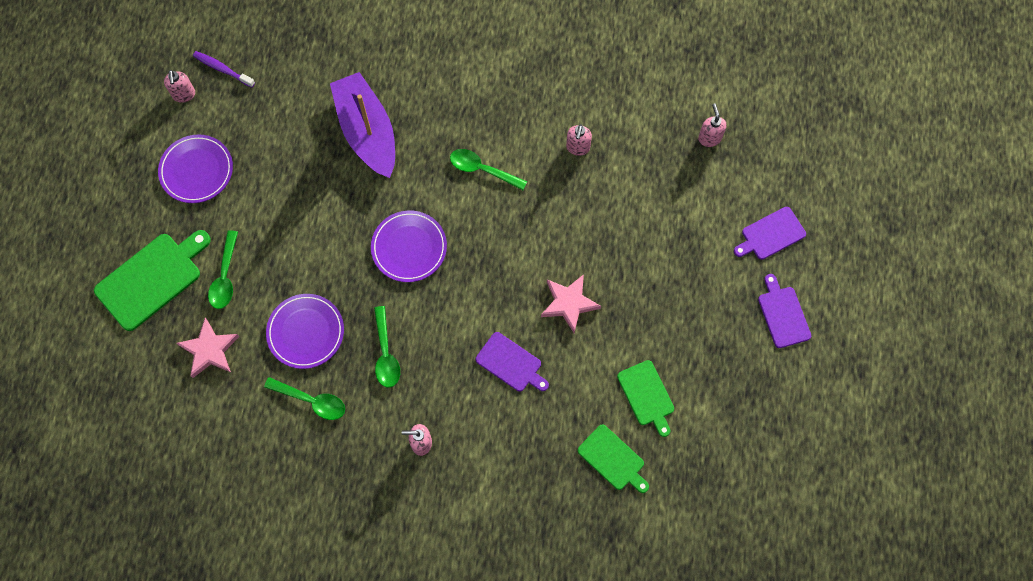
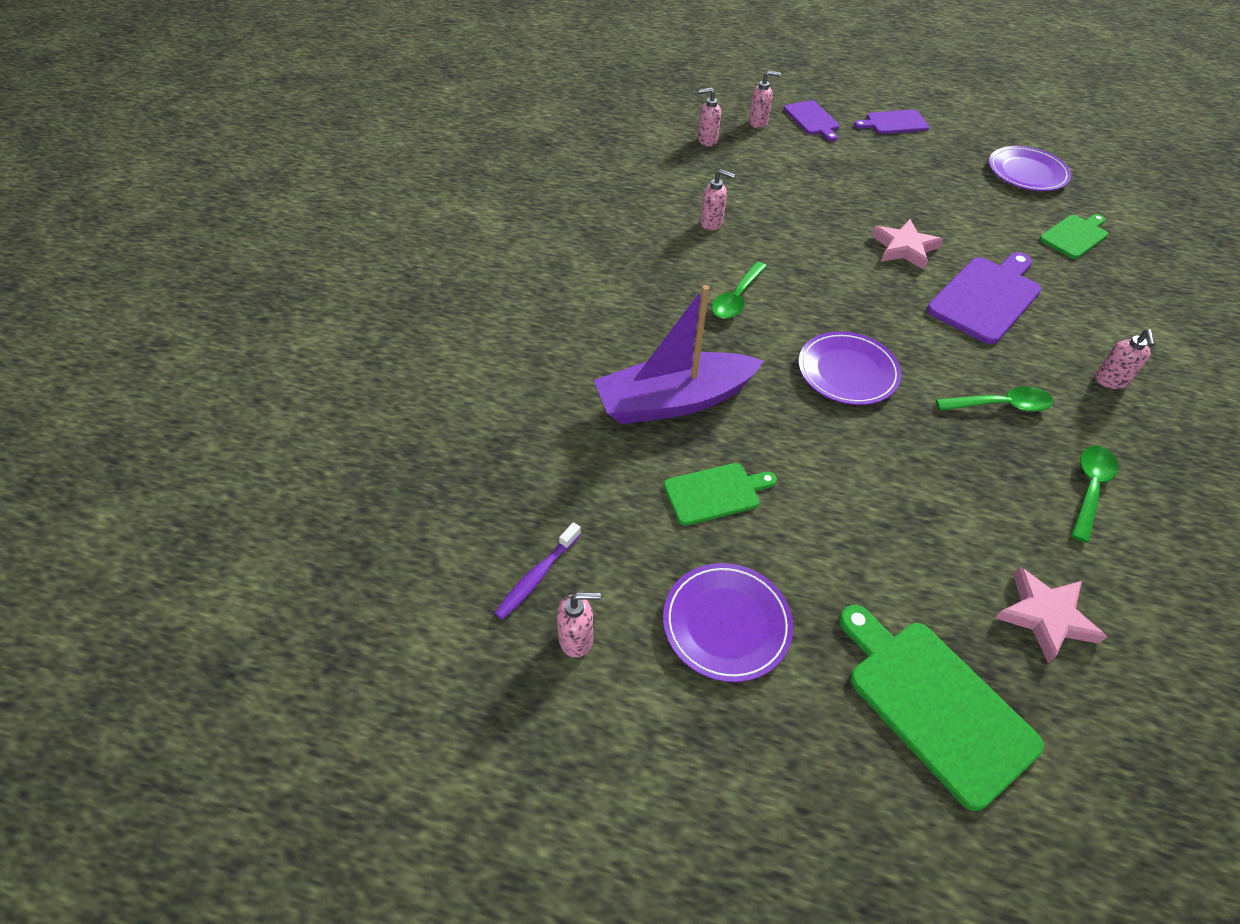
camera: 85 degrees left, 20 degrees down
green spoon [208,230,238,309] -> none
purple plate [266,294,344,369] -> purple plate moved to [989,146,1071,191]
purple cutting board [476,332,549,392] -> purple cutting board [927,252,1041,344], size x1.63
green cutting board [617,360,674,437] -> green cutting board moved to [664,463,777,526]
none -> pink soap dispenser [749,70,781,129]

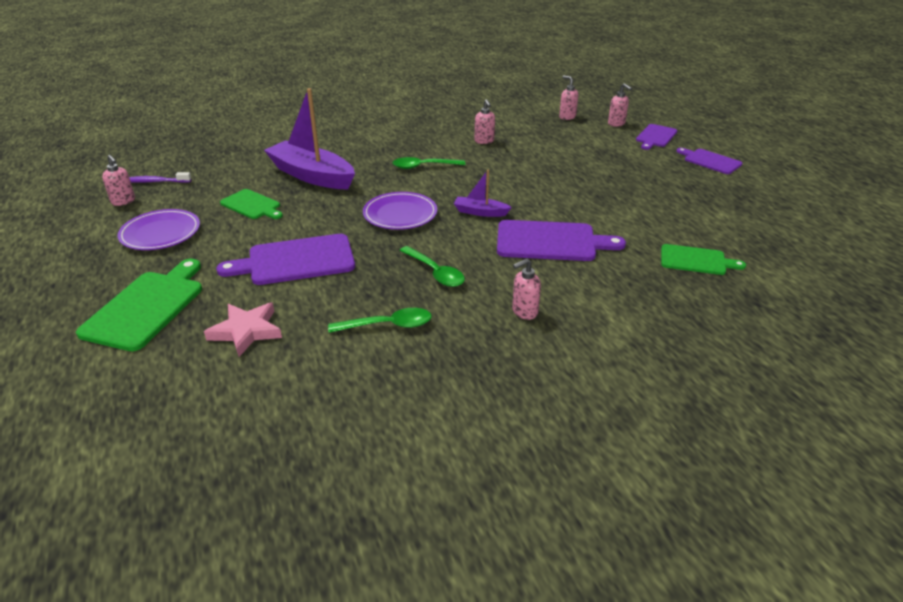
camera: 55 degrees right, 15 degrees down
pink star [871,219,943,270] -> none
purple plate [989,146,1071,191] -> none
none -> purple cutting board [216,234,355,285]
none -> purple boat [454,170,512,217]

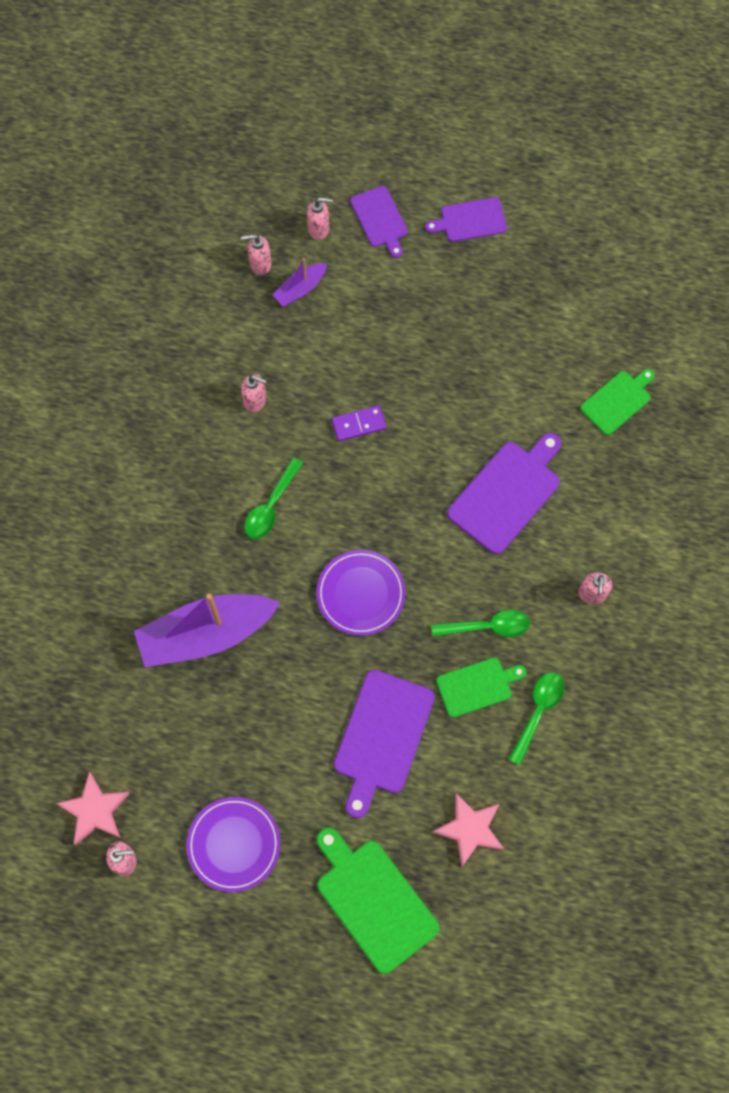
camera: 55 degrees left, 35 degrees up
purple toothbrush [129,172,192,183] -> pink star [56,772,130,845]
green cutting board [220,189,283,219] -> green cutting board moved to [436,658,526,717]
purple boat [454,170,512,217] -> purple boat moved to [272,258,327,307]
none -> purple domino [331,405,386,441]

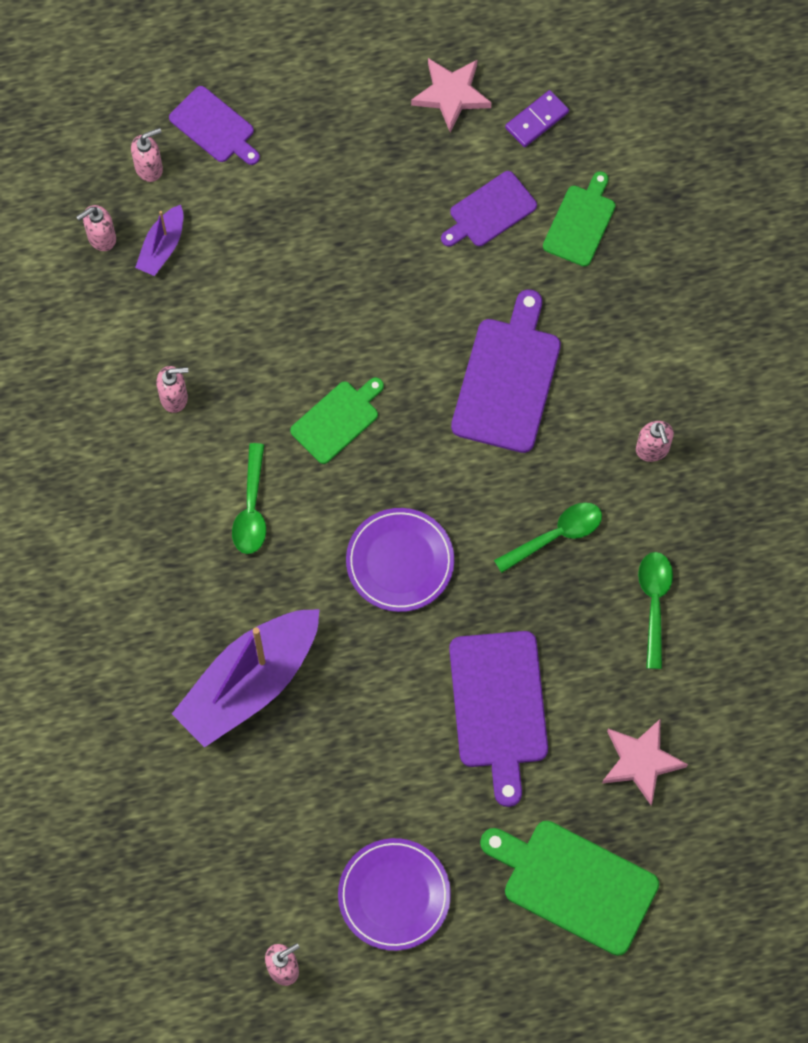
camera: 25 degrees left, 0 degrees up
pink star [56,772,130,845] -> pink star moved to [411,58,491,133]
purple domino [331,405,386,441] -> purple domino moved to [505,90,569,147]
purple cutting board [425,197,507,242] -> purple cutting board moved to [441,171,537,247]
green cutting board [436,658,526,717] -> green cutting board moved to [290,377,384,464]

